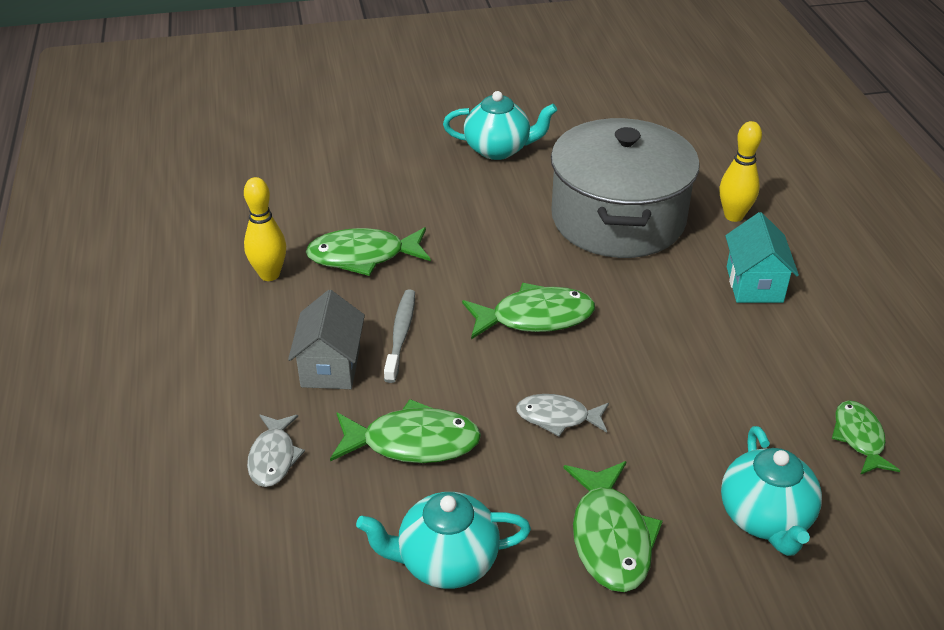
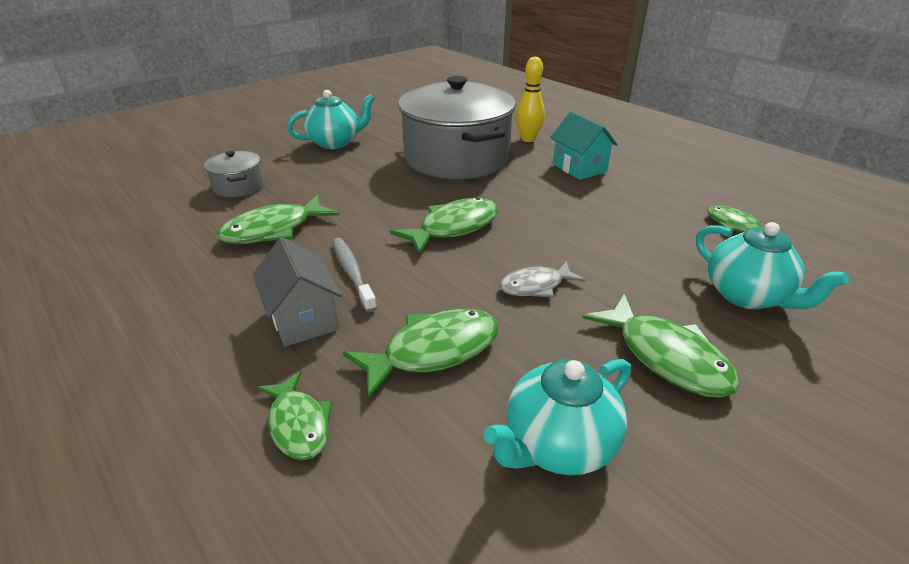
camera: 30 degrees left, 5 degrees down
yellow bowling pin [244,177,286,281] -> none
grey fish [247,415,305,487] -> green fish [257,371,332,460]
none -> grey pot [204,151,264,197]

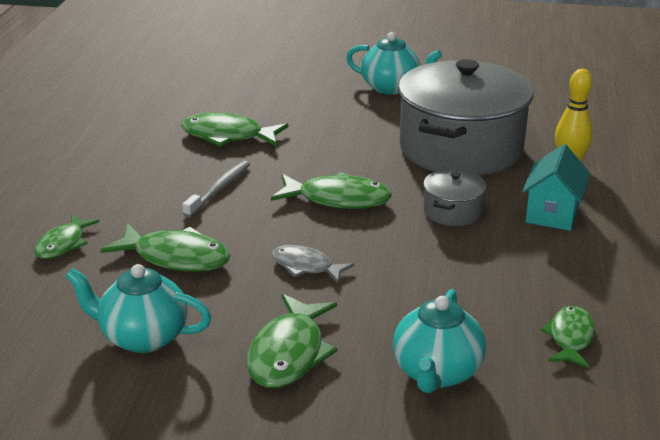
camera: 50 degrees right, 5 degrees down
grey pot [204,151,264,197] -> grey pot moved to [423,169,486,226]
grey house [253,237,342,347] -> none

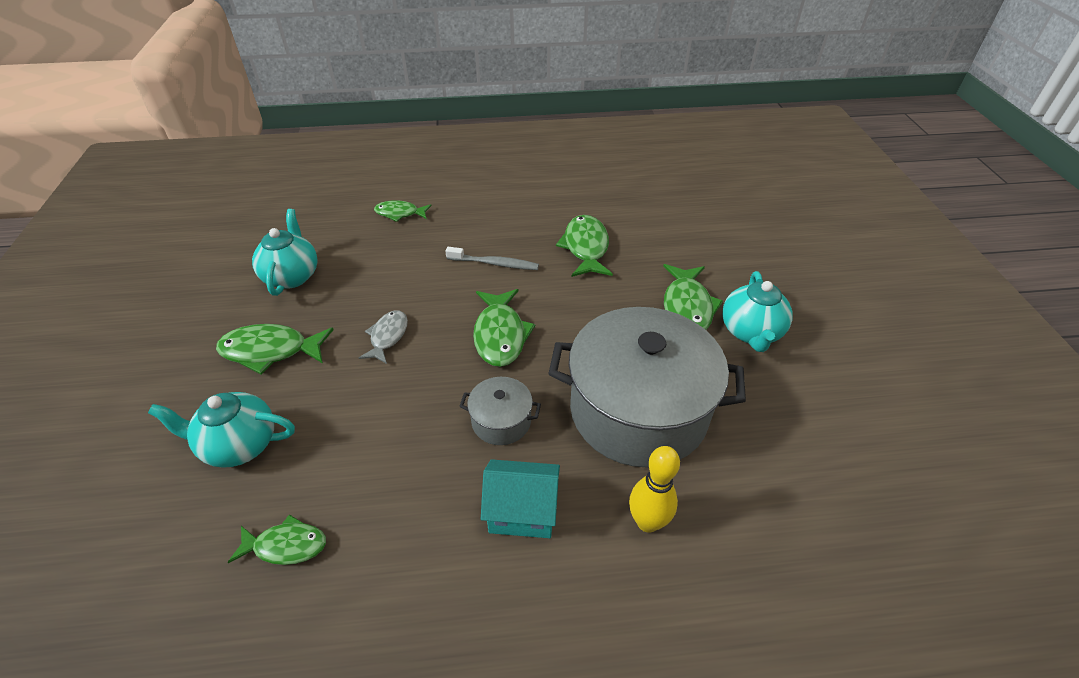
camera: 75 degrees right, 15 degrees up
green fish [100,224,230,272] -> green fish moved to [663,264,723,330]

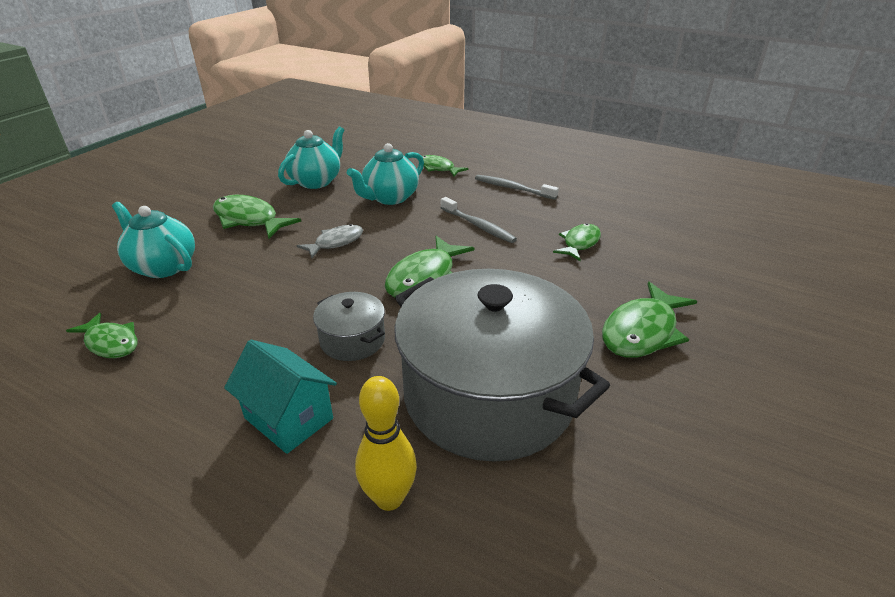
camera: 35 degrees right, 10 degrees down
green fish [556,215,613,277] -> green fish [553,223,601,261], size x0.64
turquoise teapot [722,271,793,352] -> turquoise teapot moved to [347,143,424,205]
none -> grey toothbrush [475,175,559,200]

